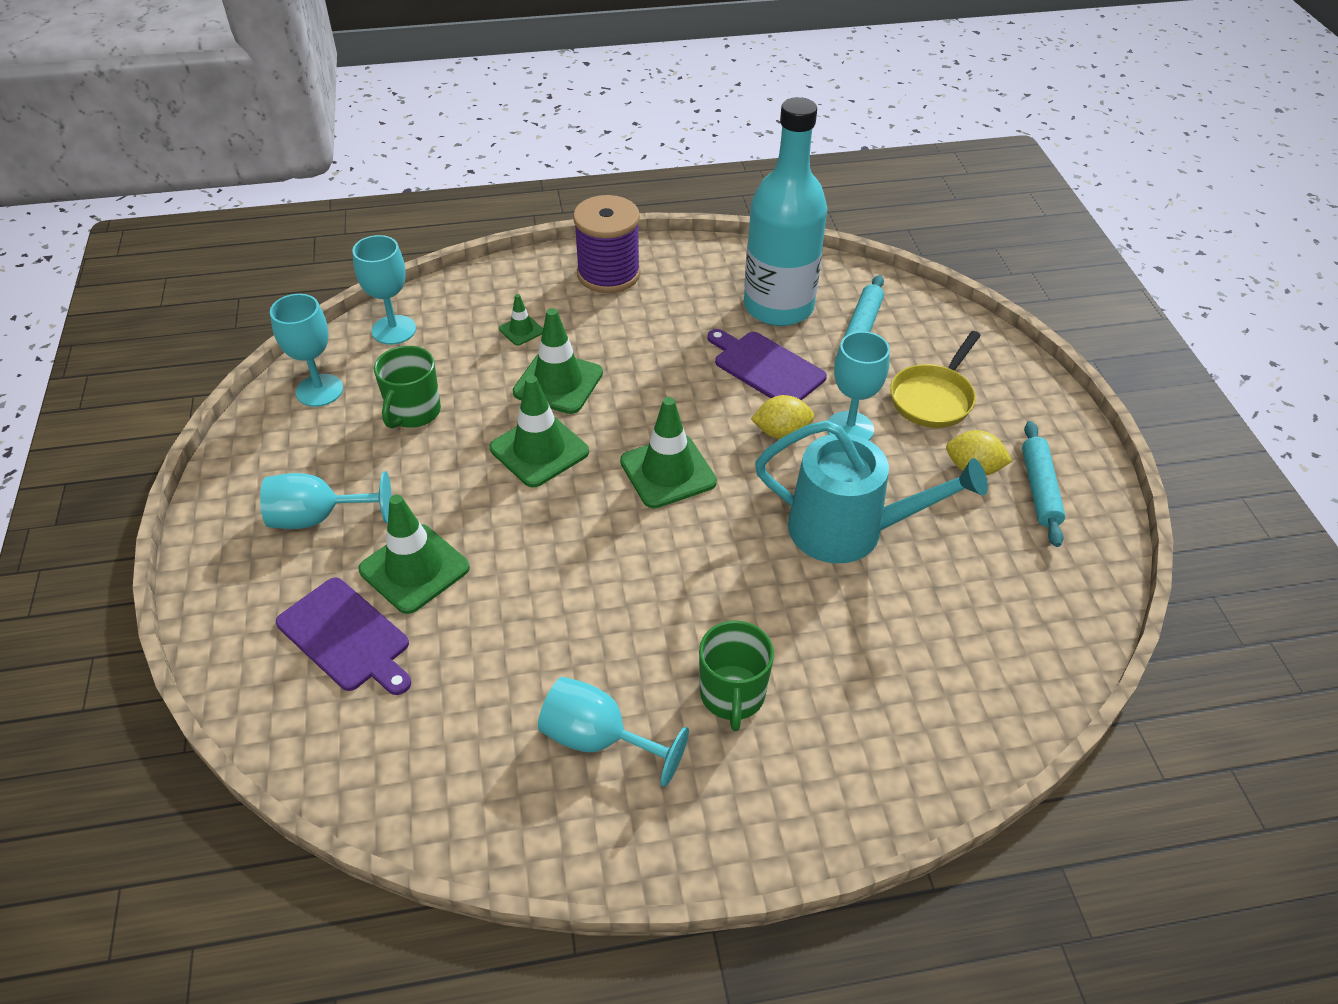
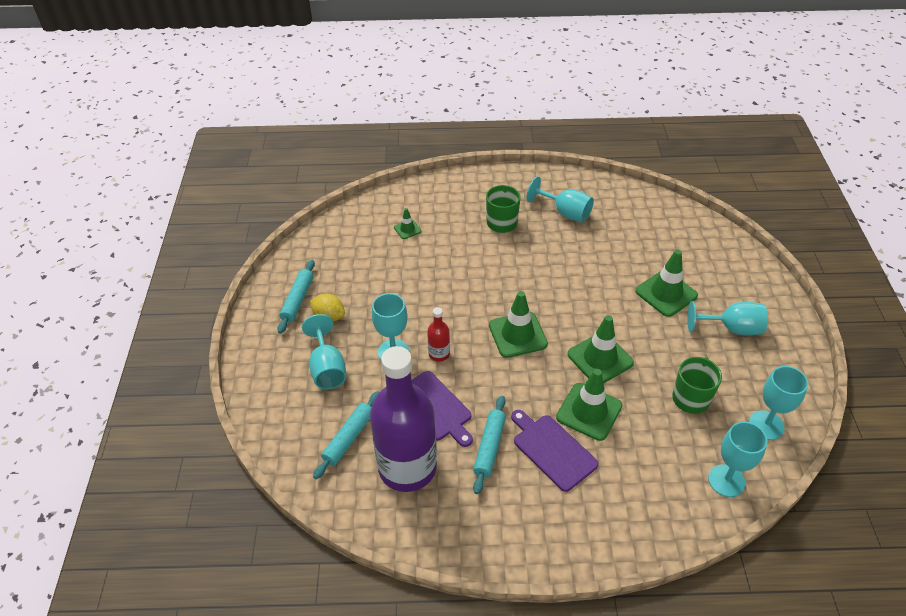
camera: 170 degrees left, 0 degrees up
purple cutting board [276,577,411,695] -> purple cutting board moved to [511,410,599,492]
green traffic cone [499,294,543,345] -> green traffic cone moved to [394,208,421,239]
purple spool [573,195,641,293] -> none
turquoise bottle [744,97,828,326] -> purple bottle [370,346,437,492]
yellow lemon [751,395,815,439] -> red bottle [427,307,450,362]
turquoise watering can [755,420,988,564] -> none
yellow pan [890,331,981,428] -> turquoise goblet [302,314,346,389]
none -> turquoise rolling pin [473,396,506,494]

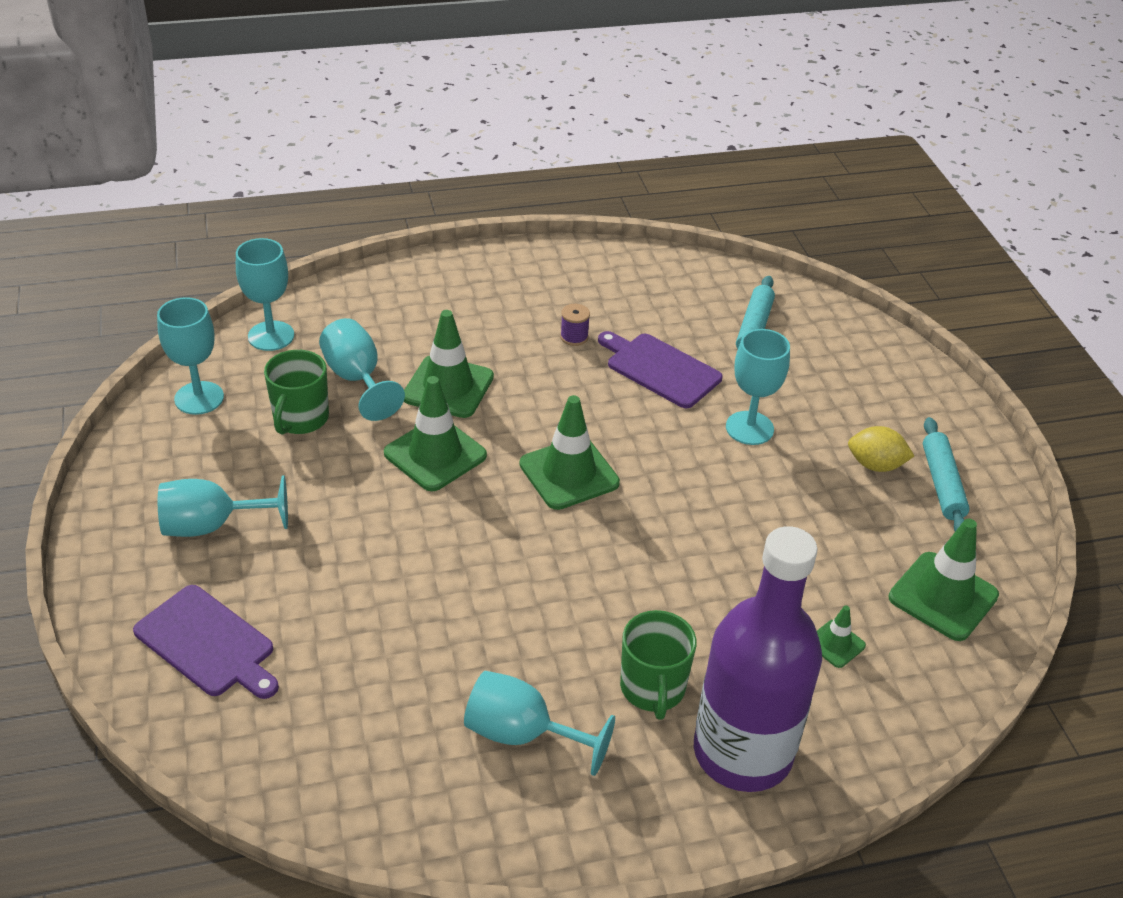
camera: 165 degrees right, 5 degrees down
turquoise goblet [302,314,346,389] -> turquoise goblet moved to [319,318,405,421]
purple bottle [370,346,437,492] -> purple bottle moved to [694,526,822,792]
red bottle [427,307,450,362] -> none
turquoise rolling pin [473,396,506,494] -> purple spool [560,304,590,346]
purple cutting board [511,410,599,492] -> purple cutting board moved to [133,585,279,699]
green traffic cone [635,249,698,317] -> green traffic cone moved to [888,519,999,641]

